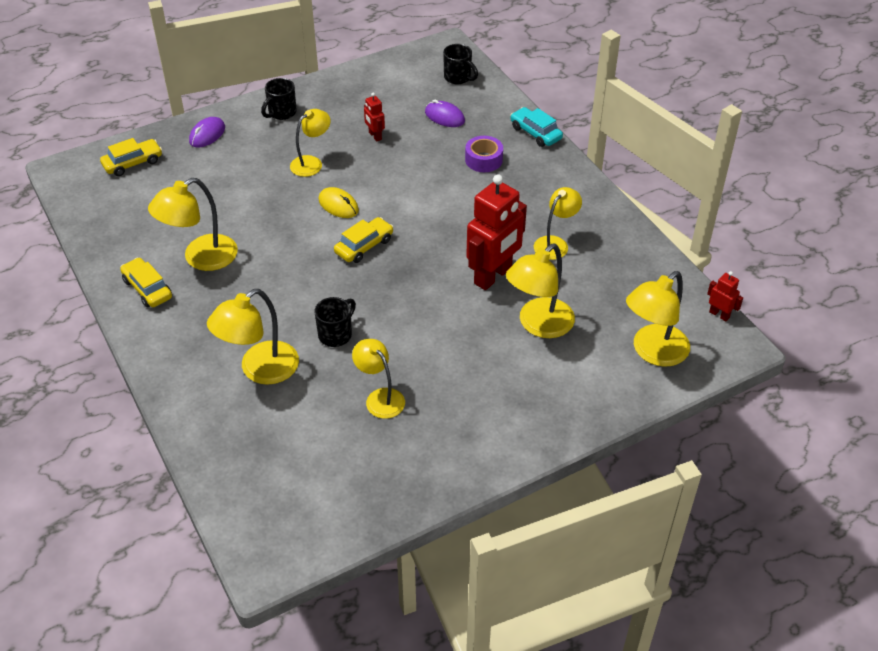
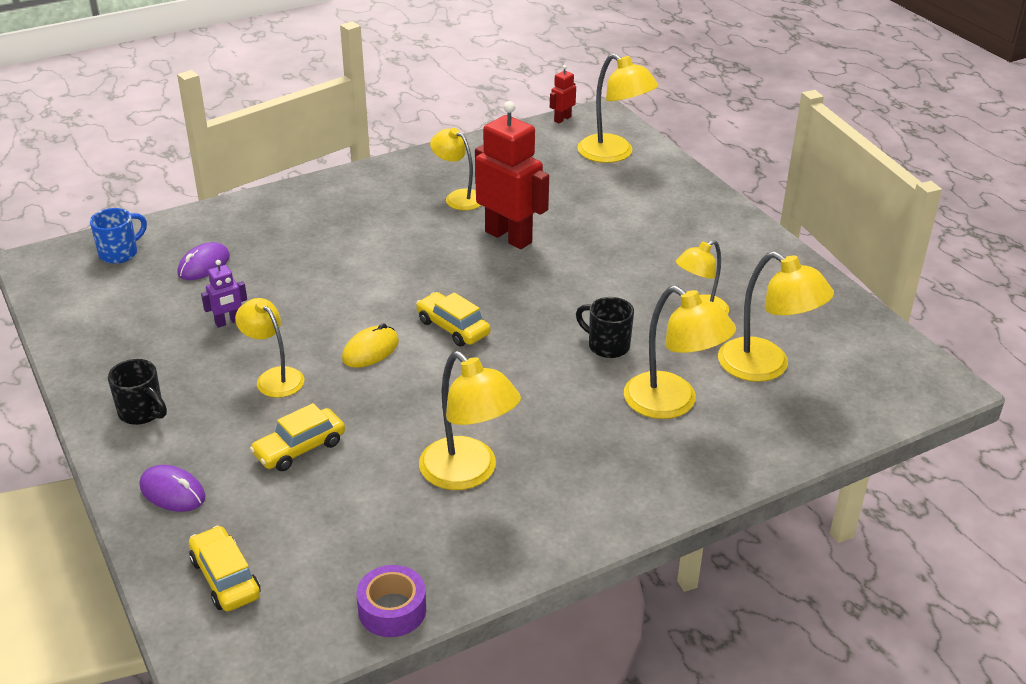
camera: 90 degrees left, 10 degrees down
yellow car [120,257,172,307] -> yellow car moved to [250,403,345,471]
red robot [364,93,385,141] -> purple robot [201,260,247,328]
black mug [443,44,478,84] -> blue mug [90,208,147,264]
purple tape [465,136,503,172] -> purple tape moved to [357,565,426,637]
yellow lamp [506,244,575,338] -> yellow lamp moved to [718,251,834,382]
turquoise car [510,107,563,147] -> none

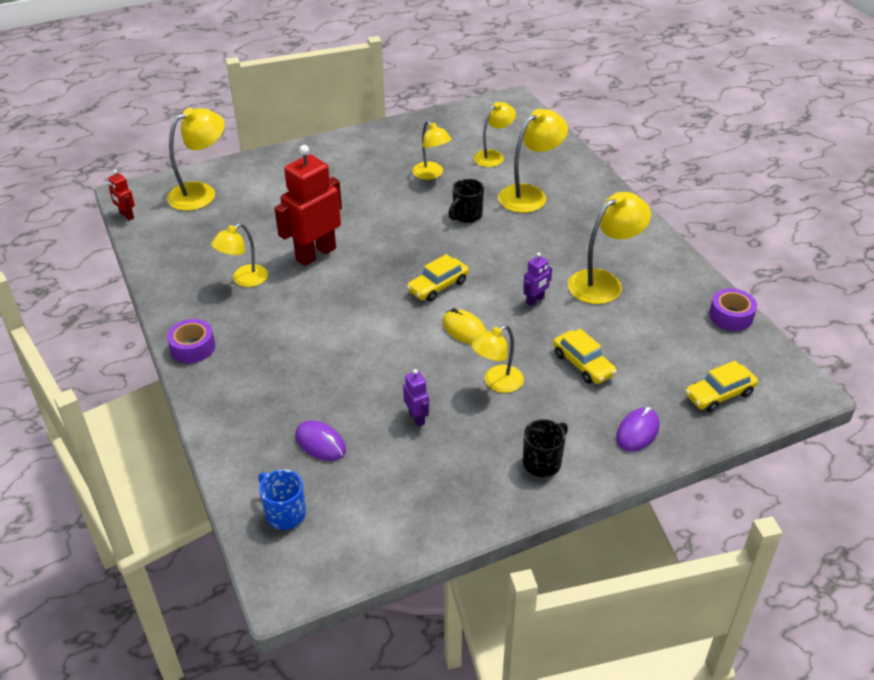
camera: 85 degrees left, 5 degrees up
yellow lamp [718,251,834,382] -> yellow lamp [473,102,516,167], size x0.66
none -> purple tape [167,319,215,363]
none -> purple robot [523,252,552,306]

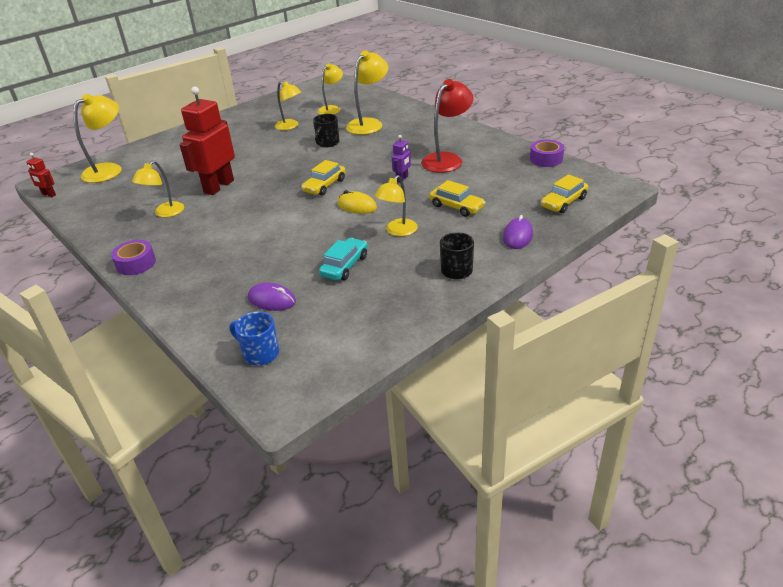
camera: 15 degrees left, 5 degrees down
purple robot [403,369,429,427] -> turquoise car [319,238,368,280]
yellow lamp [568,192,651,304] -> red lamp [421,79,473,173]

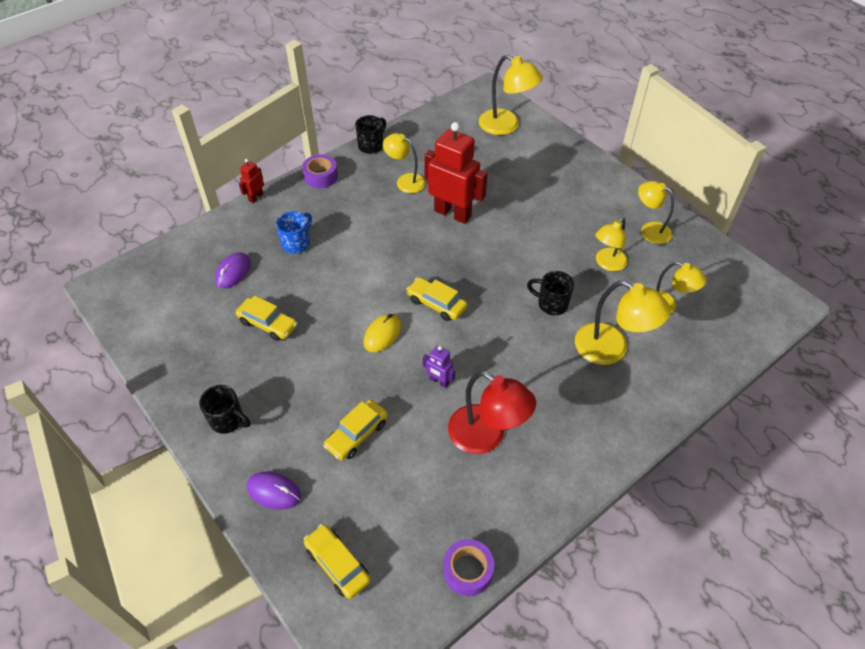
camera: 90 degrees right, 15 degrees up
red robot [26,153,56,197] -> red robot moved to [239,159,264,203]
blue mug [230,312,279,365] -> blue mug moved to [276,212,312,254]
turquoise car [319,238,368,280] -> yellow car [236,295,297,341]
yellow lamp [374,175,418,236] -> yellow lamp moved to [638,181,674,244]
none -> black mug [355,115,386,154]

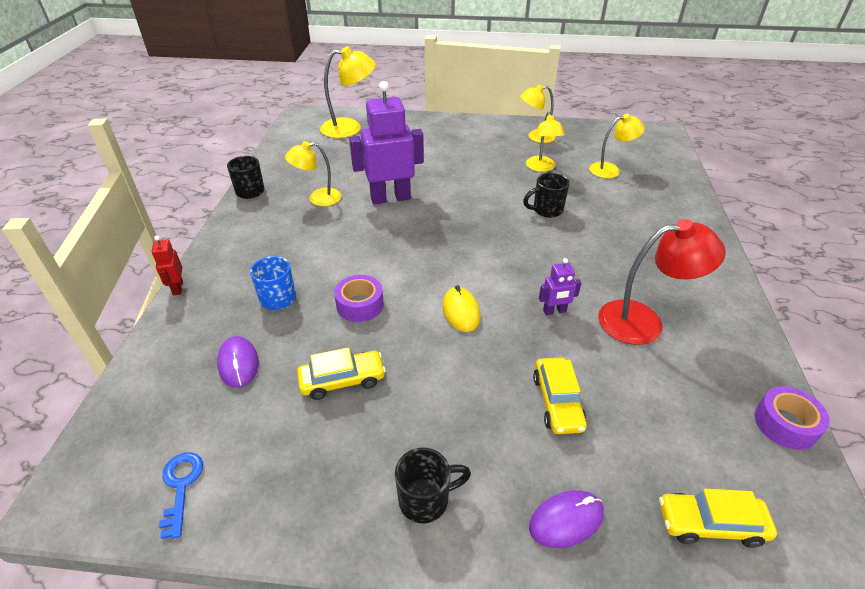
camera: 45 degrees left, 10 degrees down
purple tape [302,155,338,188] -> purple tape moved to [334,275,384,322]
yellow car [406,277,467,321] -> none
red robot [424,122,488,224] -> purple robot [349,81,424,204]
yellow lamp [575,280,671,365] -> none
none -> blue key [159,452,203,539]

